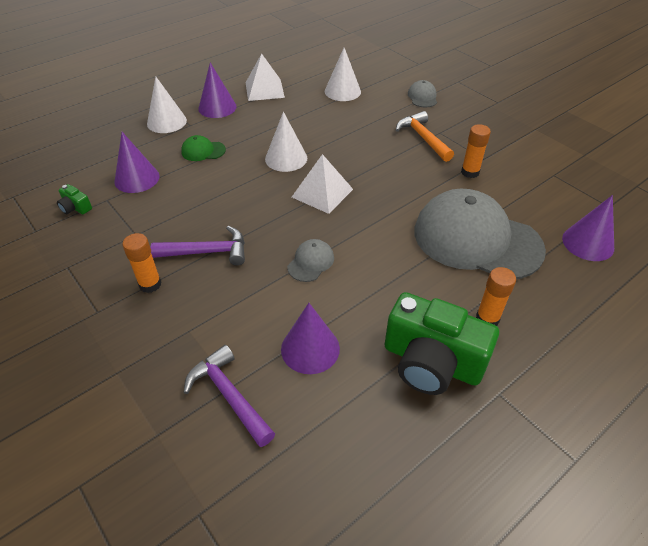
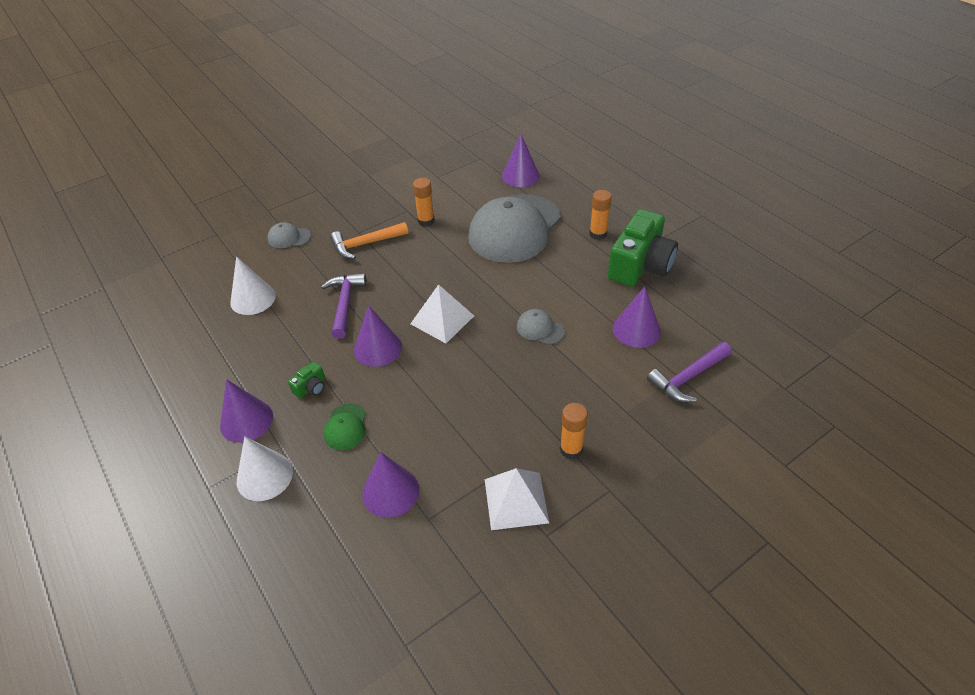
camera: 85 degrees left, 0 degrees up
green camera [57,184,92,215] -> green camera moved to [288,362,325,398]
purple hammer [151,226,245,266] -> purple hammer moved to [321,273,367,338]
white pyramid [246,53,285,101] -> white pyramid moved to [485,468,549,530]
white cone [265,112,307,172] -> purple cone [354,305,402,367]

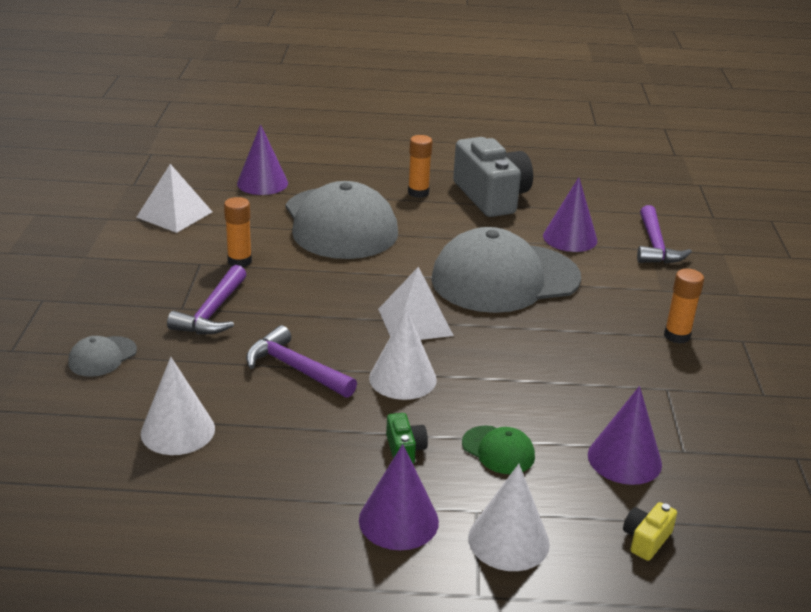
camera: 55 degrees left, 15 degrees down
orange hammer [330,222,408,259] -> purple hammer [167,265,247,334]
purple cone [354,305,402,367] -> white cone [369,308,437,400]
white pyramid [485,468,549,530] -> white pyramid moved to [136,164,212,233]
grey cap [517,309,565,345] -> grey cap [431,227,581,313], size x2.48
green camera [608,209,678,287] -> grey camera [453,137,533,217]
none -> yellow camera [623,502,677,561]

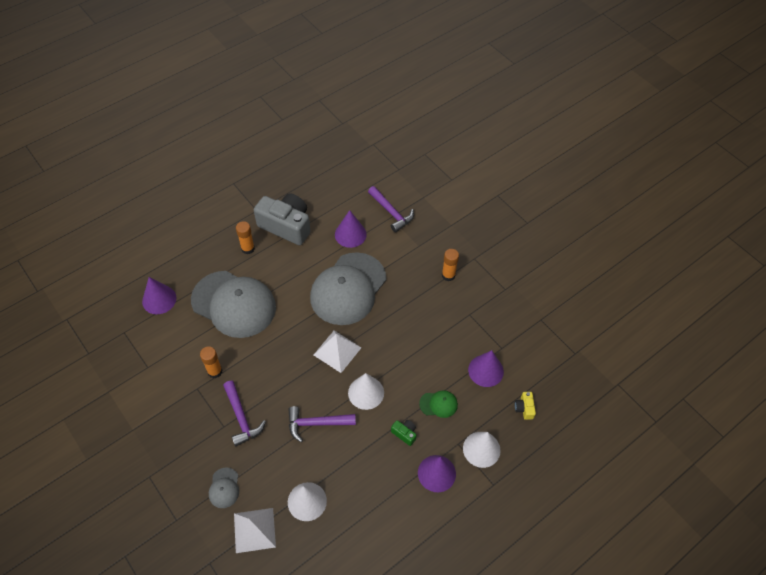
camera: 40 degrees left, 25 degrees up
white pyramid [136,164,212,233] -> white pyramid moved to [234,508,276,553]

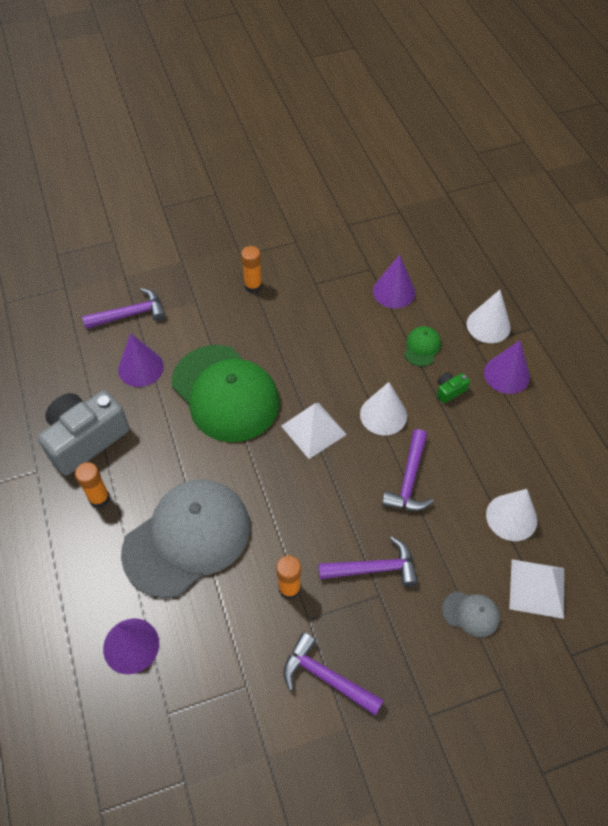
camera: 70 degrees left, 0 degrees up
grey cap [310,252,386,325] -> green cap [172,345,280,442]
yellow camera [515,392,536,420] -> none
none -> purple hammer [283,632,384,716]

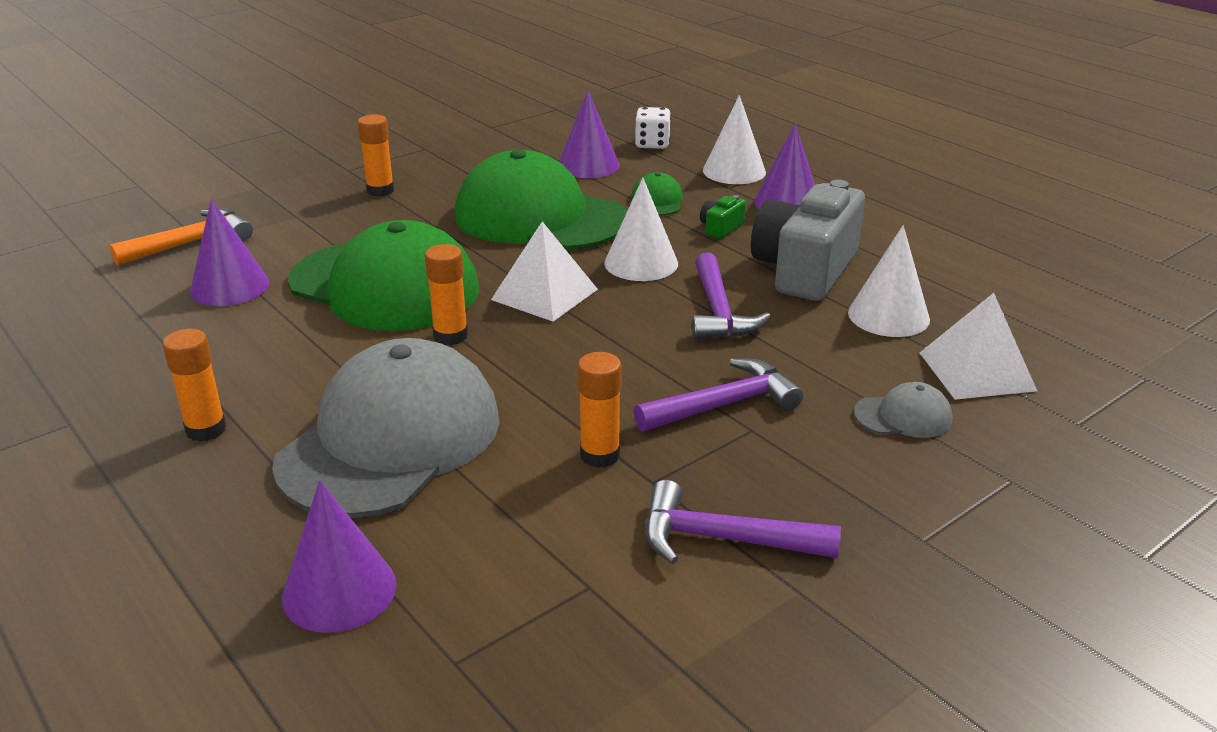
camera: 20 degrees left, 25 degrees down
grey camera [38,390,130,476] -> grey camera moved to [751,180,865,301]
purple hammer [82,288,166,329] -> orange hammer [109,208,253,266]
none -> orange glue stick [425,244,468,345]
none -> green cap [455,150,627,250]
none -> white dice [635,107,671,149]

